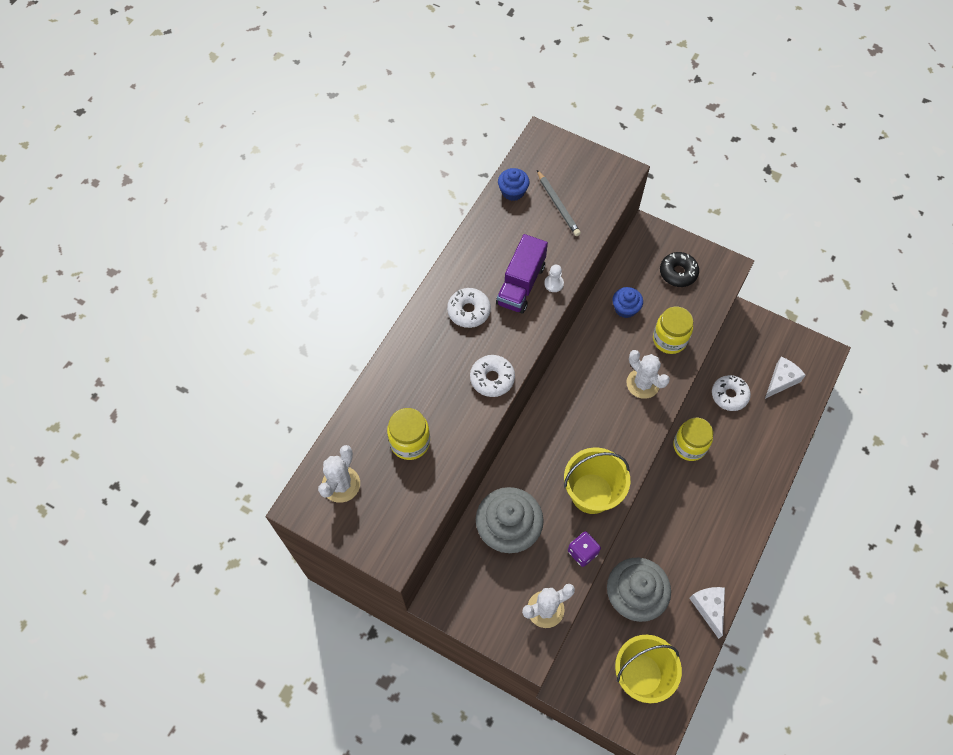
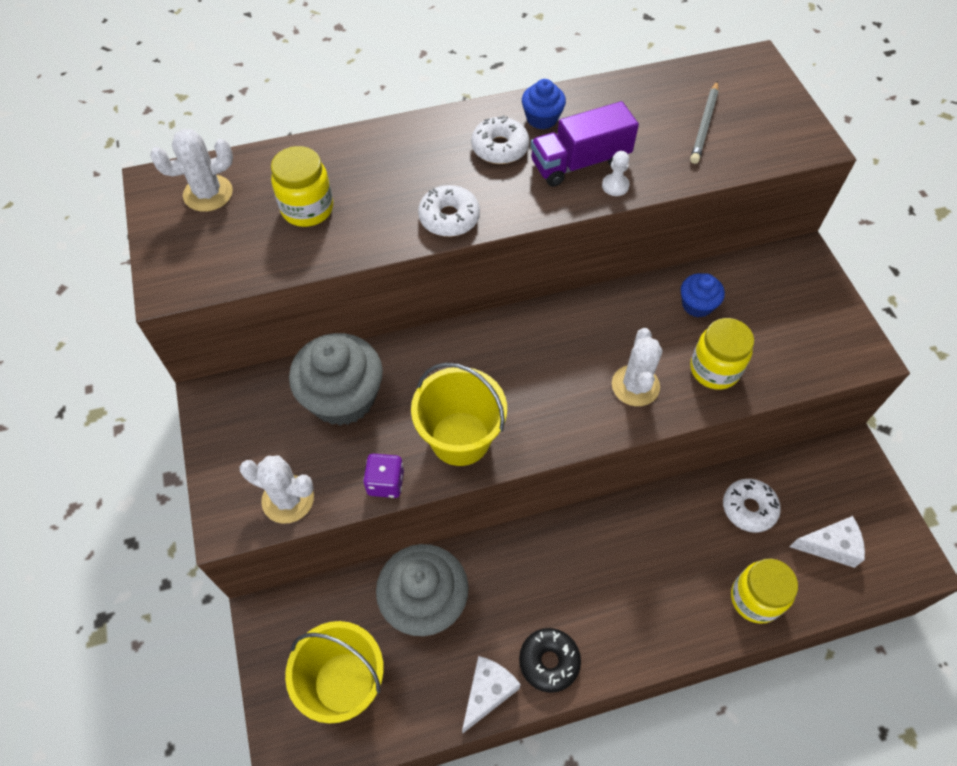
camera: 45 degrees right, 5 degrees down
blue cupcake [498,168,529,201] -> blue cupcake moved to [522,79,566,129]
black donut [660,252,699,287] -> black donut moved to [519,628,581,693]
yellow jar [673,418,713,461] -> yellow jar moved to [731,559,798,624]

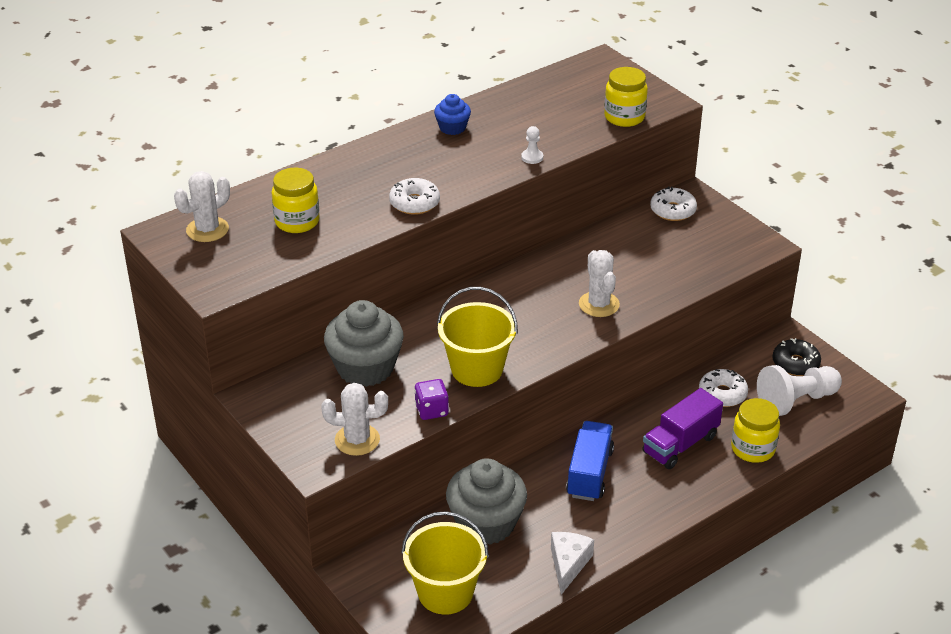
camera: 20 degrees left, 20 degrees down
white donut [471,115,530,164] -> white donut moved to [650,186,697,221]
black donut [519,628,581,693] -> black donut moved to [772,338,821,376]
purple truck [531,101,639,187] -> purple truck moved to [642,388,723,469]
blue cupcake [681,273,725,318] -> none
grey pencil [690,81,719,164] -> none
yellow jar [690,318,754,390] -> yellow jar moved to [604,67,648,127]
white cheese [789,516,865,568] -> white pawn [757,365,842,416]
none -> blue truck [566,421,614,501]

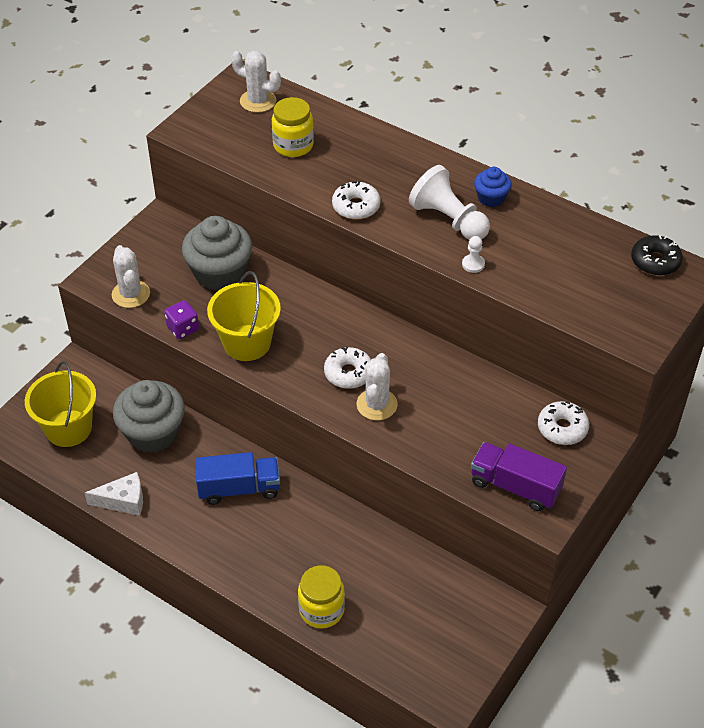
camera: 70 degrees right, 10 degrees up
white cactus [579,250,620,317] -> white cactus turned 45 degrees counterclockwise [356,353,398,421]
yellow jar [604,67,648,127] -> none
purple truck [642,388,723,469] -> purple truck moved to [471,442,567,511]
white donut [699,369,748,407] -> white donut moved to [324,347,371,389]
white pawn [757,365,842,416] -> white pawn moved to [409,165,490,240]
black donut [772,338,821,376] -> black donut moved to [631,235,683,276]

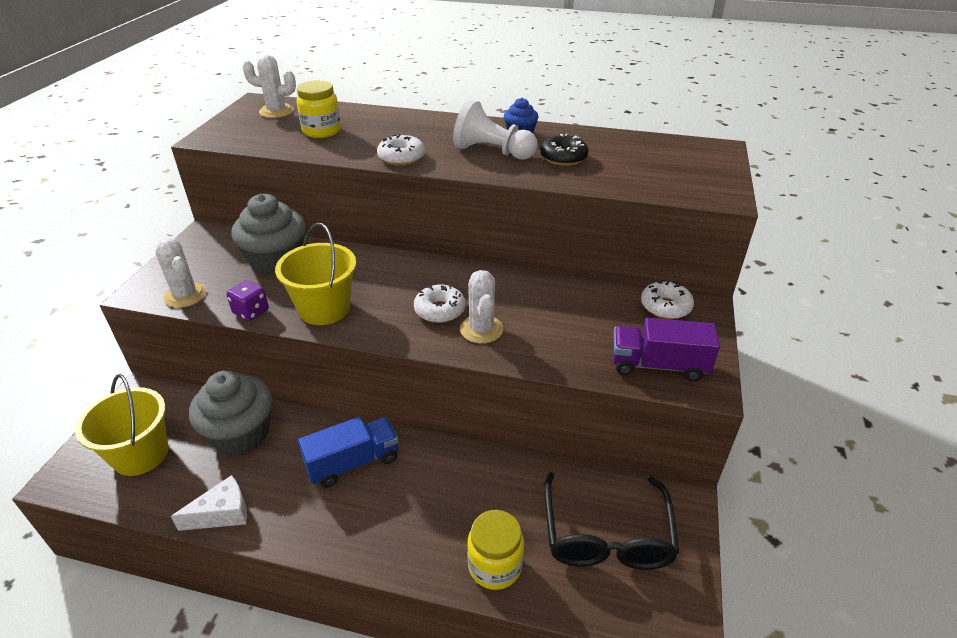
camera: 20 degrees left, 10 degrees down
white pawn [462,236,485,273] -> none
black donut [631,235,683,276] -> black donut moved to [540,134,589,166]
none -> black glasses [544,472,680,570]

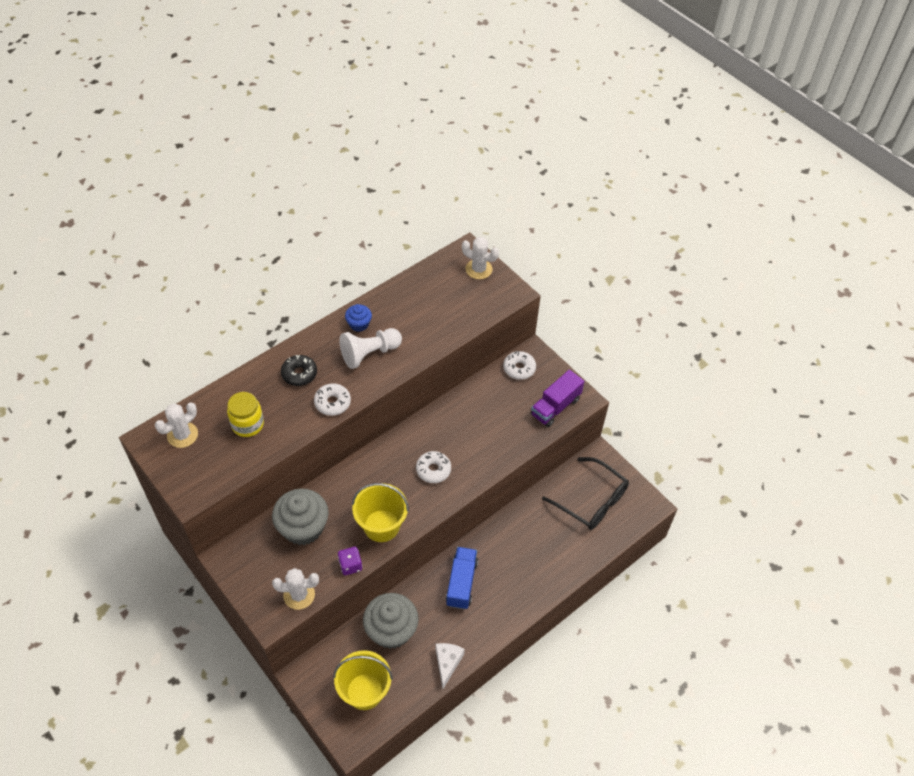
camera: 55 degrees left, 15 degrees up
white cactus [460,270,503,344] -> white cactus moved to [462,237,499,279]
yellow jar [467,510,524,590] -> none
black donut [540,134,589,166] -> black donut moved to [281,355,317,386]

